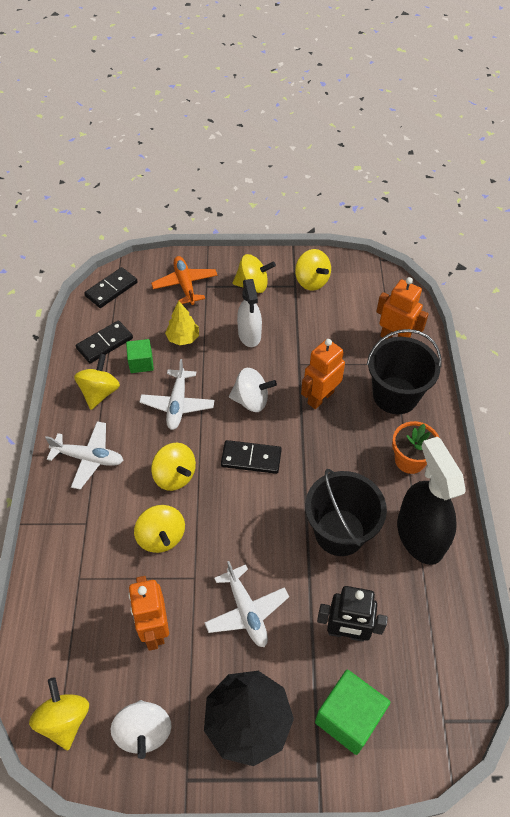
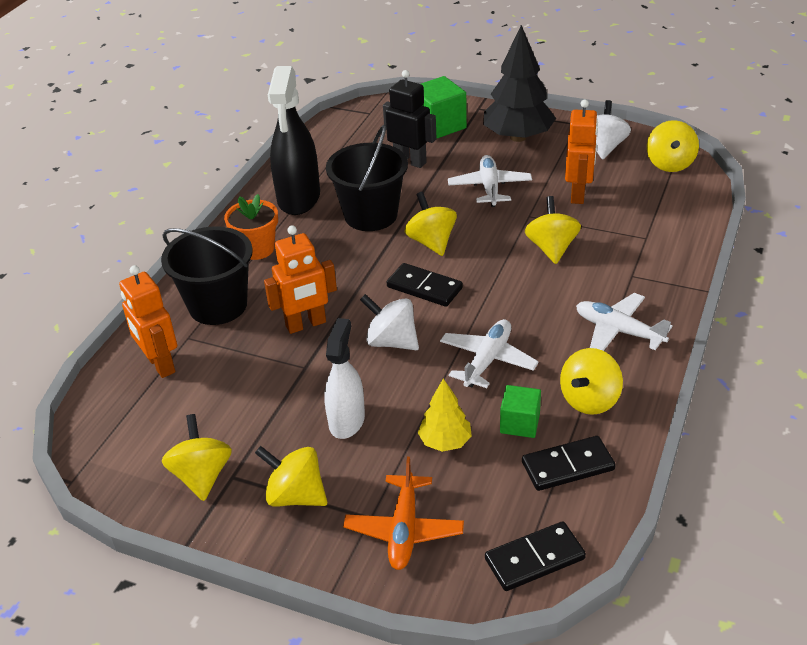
camera: 155 degrees left, 15 degrees down
yellow spinning top [151,443,196,491] -> yellow spinning top moved to [405,192,457,256]

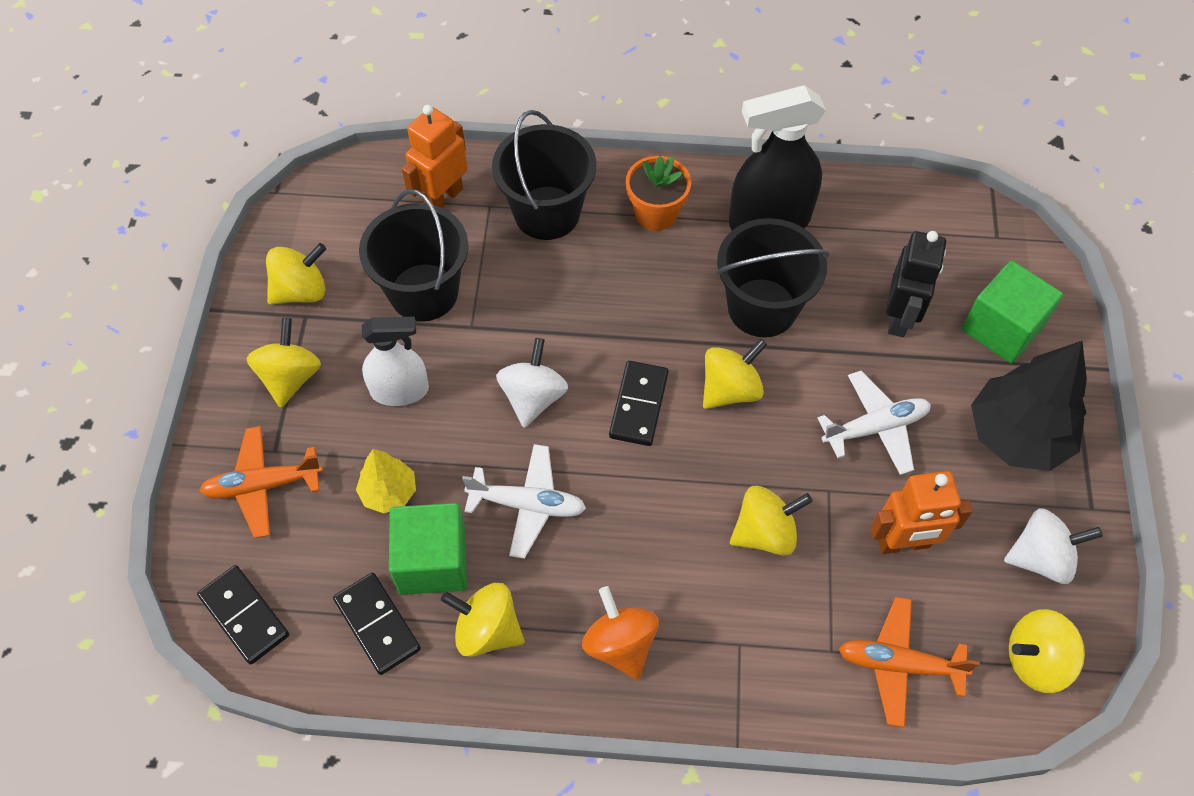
camera: 70 degrees right, 20 degrees up
orange robot [264,225,337,334] -> none
green cube [500,385,541,438] -> green cube [389,503,467,595], size x1.65
white plane [576,293,673,351] -> orange spinning top [582,586,659,680]
none -> black bucket [359,189,468,322]
none -> orange plane [839,597,980,727]

